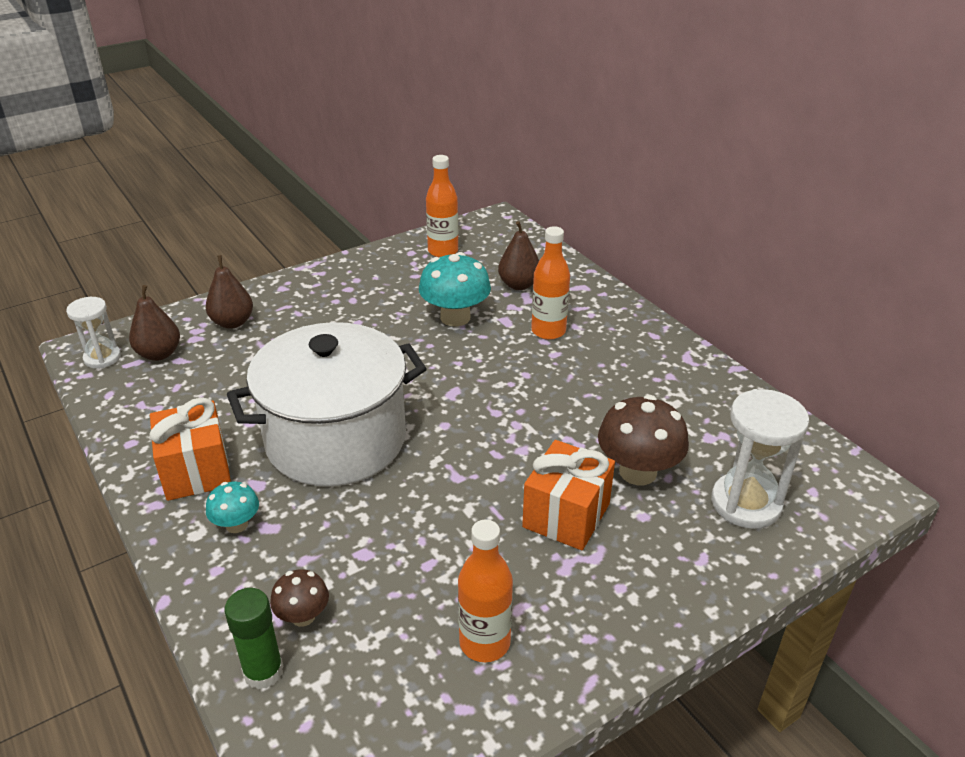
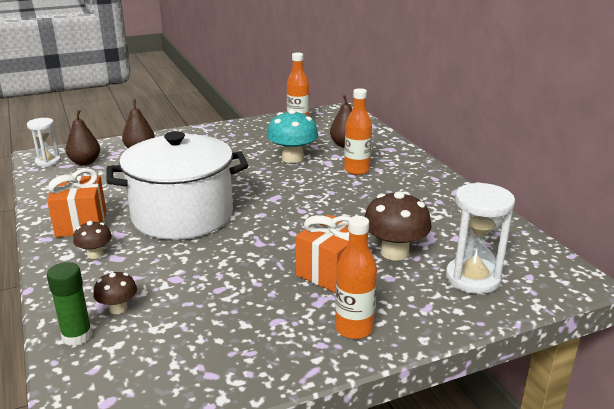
camera: 10 degrees right, 10 degrees down
turquoise mushroom [206,482,259,533] -> brown mushroom [73,221,112,259]
orange bottle [458,519,513,662] -> orange bottle moved to [335,216,377,339]

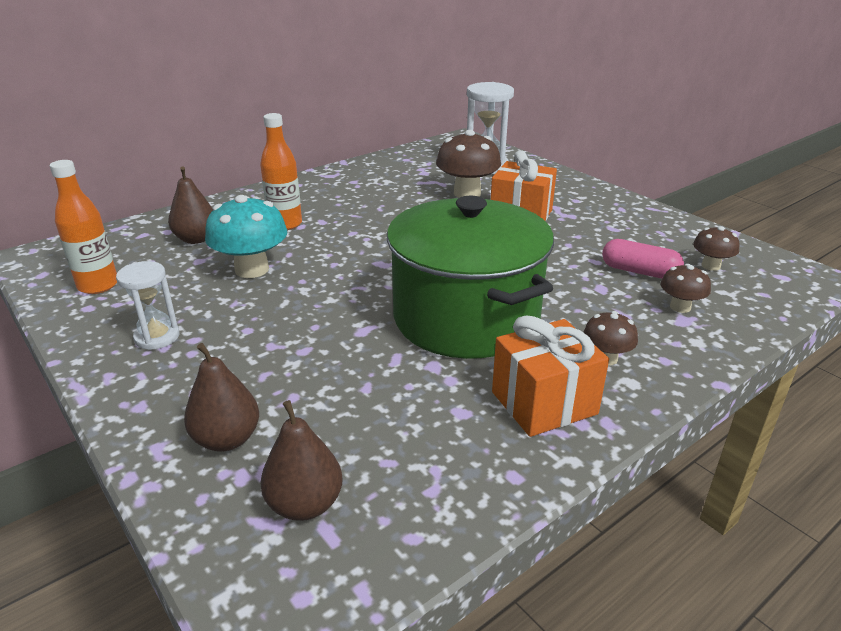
camera: 105 degrees left, 5 degrees up
white hourglass [27,118,61,167] -> white hourglass moved to [116,261,180,350]
green glue stick [47,262,92,346] -> none
white pot [107,131,248,240] -> green pot [387,196,554,359]
orange bottle [335,216,377,339] -> none
none -> pink capsule [602,239,684,279]
none -> brown mushroom [693,226,739,271]

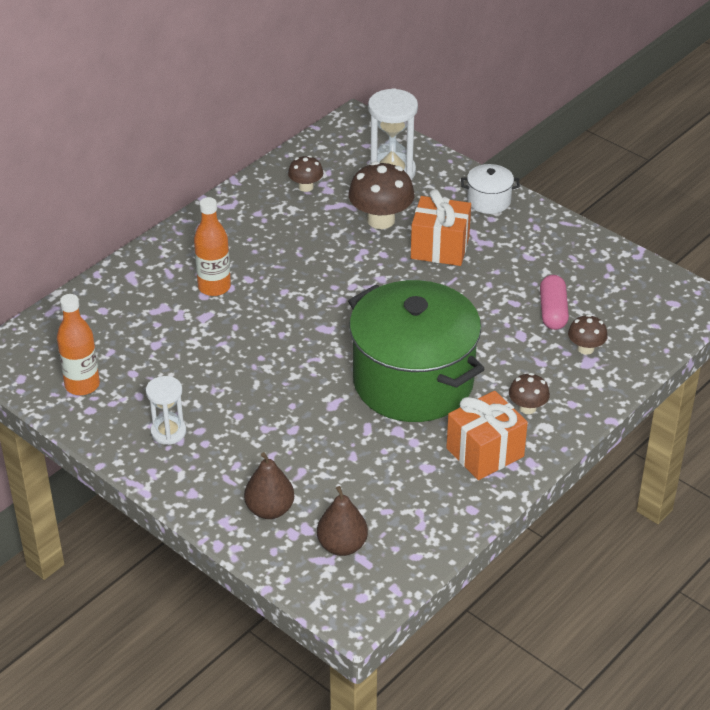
camera: 10 degrees left, 10 degrees up
brown pear [168,166,213,244] -> none
turquoise mushroom [205,195,287,278] -> none
pink capsule [602,239,684,279] -> pink capsule turned 75 degrees clockwise [540,275,569,330]
brown mushroom [693,226,739,271] -> brown mushroom moved to [288,155,323,192]
none -> white pot [461,164,520,214]

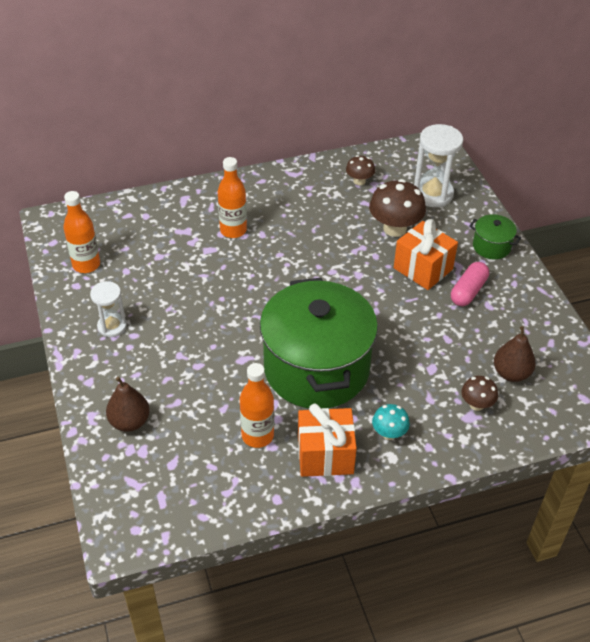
camera: 30 degrees right, 5 degrees up
brown pear [317,486,368,556] -> brown pear moved to [494,326,536,382]
white pot [461,164,520,214] -> green pot [469,214,521,259]
brown mushroom [509,373,550,414] -> turquoise mushroom [372,404,410,440]
pink capsule [540,275,569,330] -> pink capsule moved to [451,262,489,306]
none -> orange bottle [240,363,274,448]

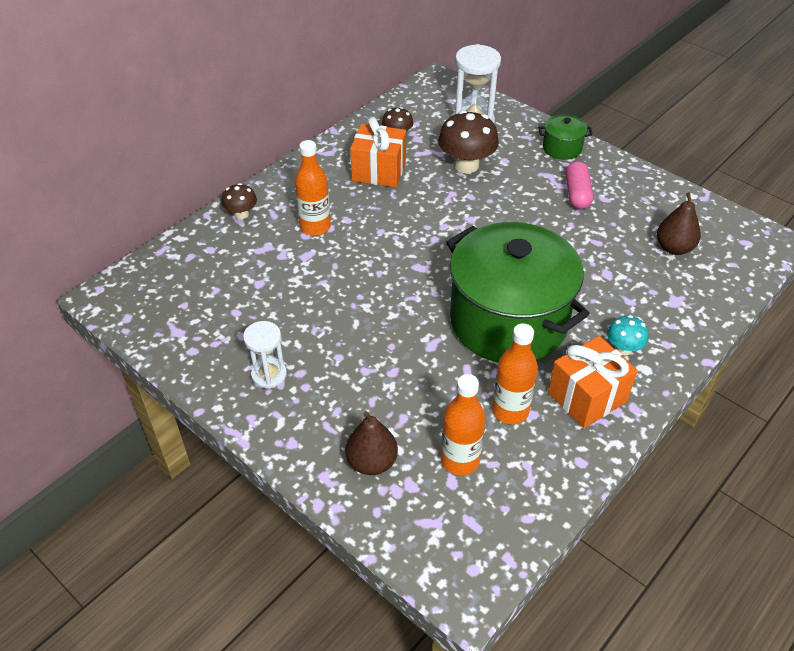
camera: 30 degrees left, 0 degrees up
orange bottle [63,191,100,273] -> orange bottle moved to [441,374,485,476]
orange gift [394,219,458,290] -> orange gift moved to [350,117,406,187]
brown mushroom [461,376,498,411] -> brown mushroom moved to [222,183,257,219]

